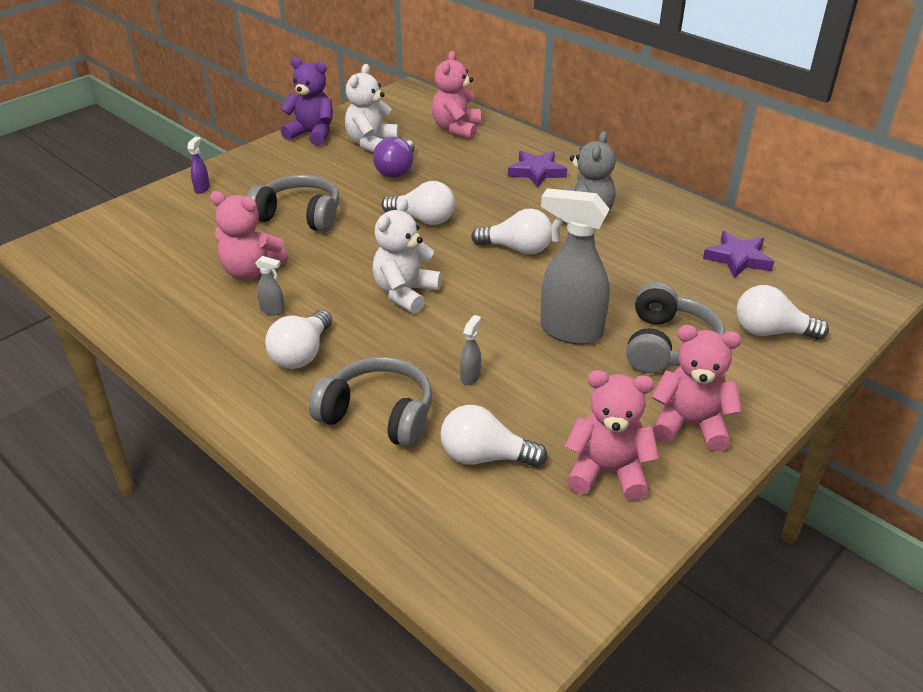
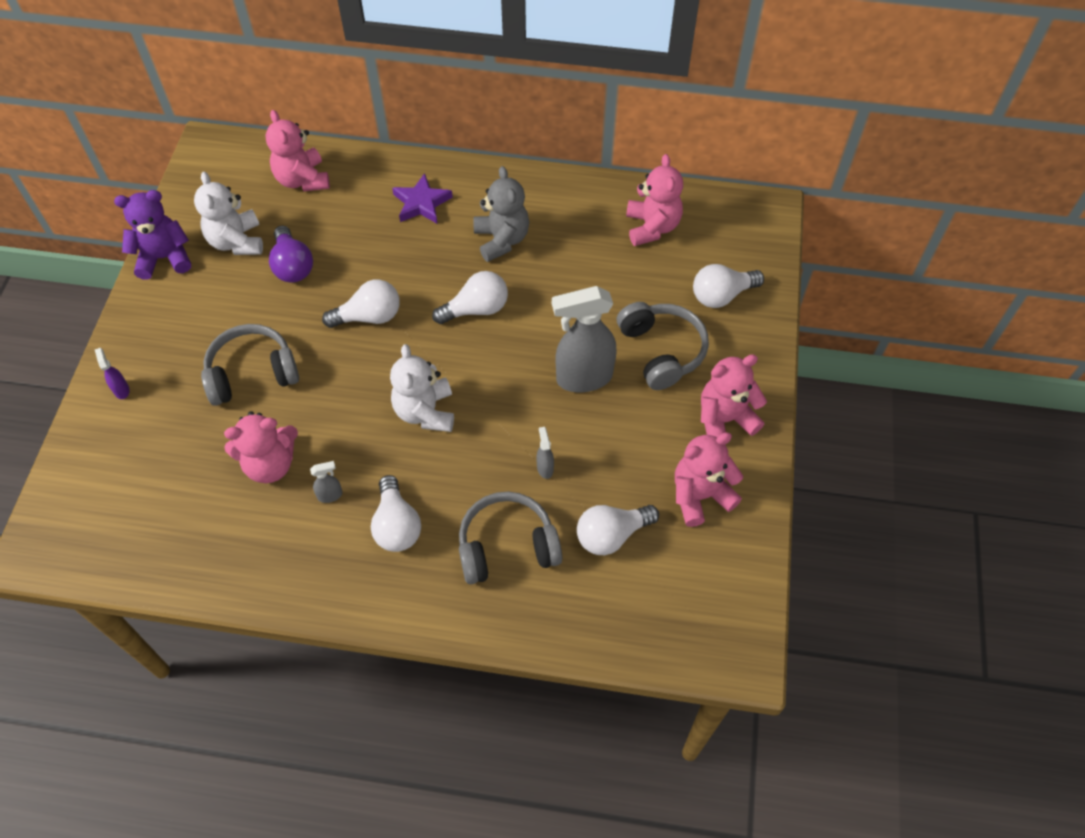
camera: 35 degrees left, 20 degrees up
purple star [703,231,774,278] -> pink teddy bear [626,154,683,246]

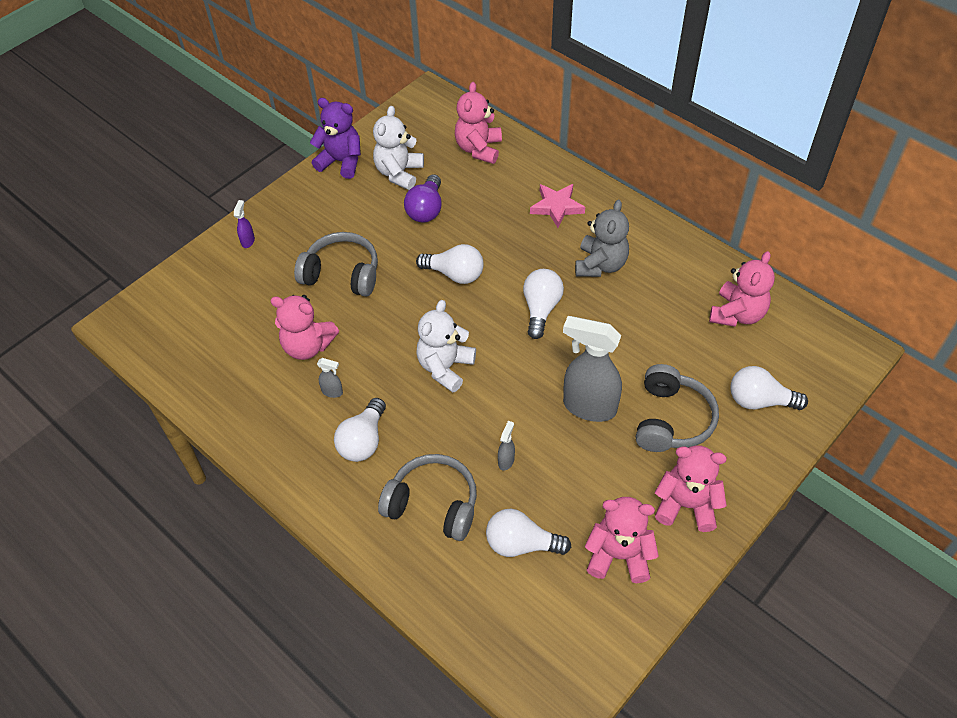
camera: 35 degrees right, 5 degrees down
purple star [392,173,453,223] -> pink star [530,184,585,228]
white light bulb [432,271,508,324] -> white light bulb turned 90 degrees counterclockwise [523,269,564,339]

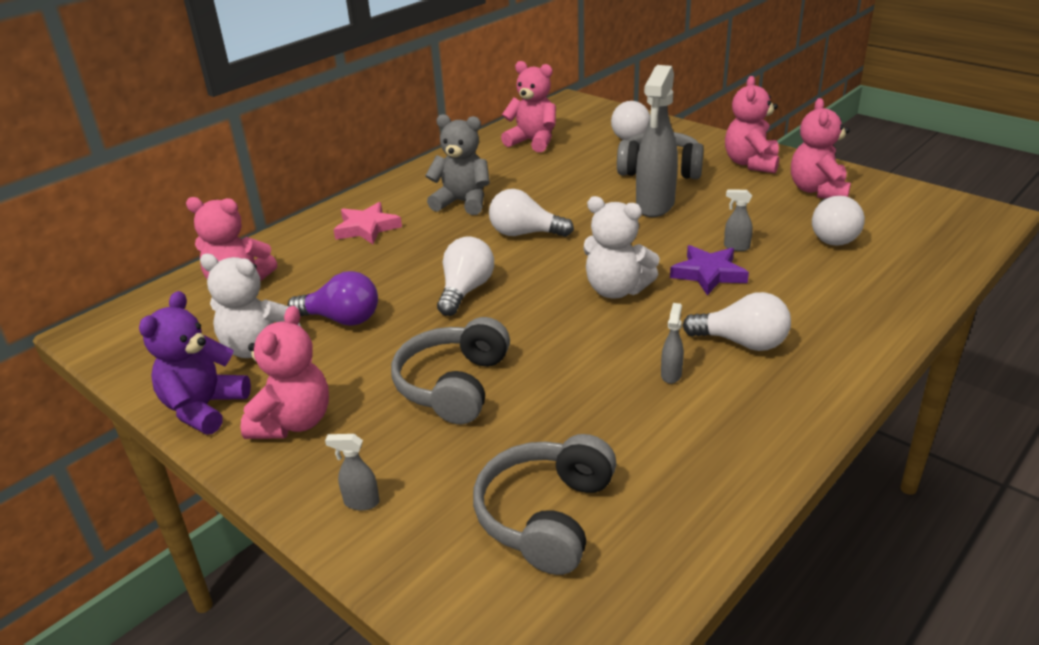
camera: 90 degrees left, 20 degrees down
purple spray bottle [234,200,255,248] -> grey spray bottle [325,434,380,510]
pink teddy bear [270,295,339,360] -> pink teddy bear moved to [240,306,329,439]
grey headphones [378,454,477,541] -> grey headphones moved to [473,434,617,575]
none -> purple star [670,245,749,296]

